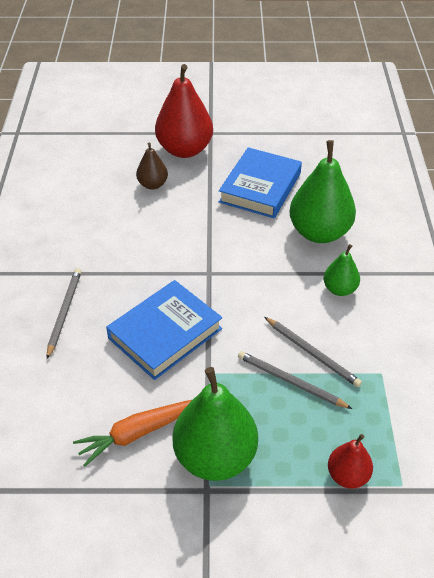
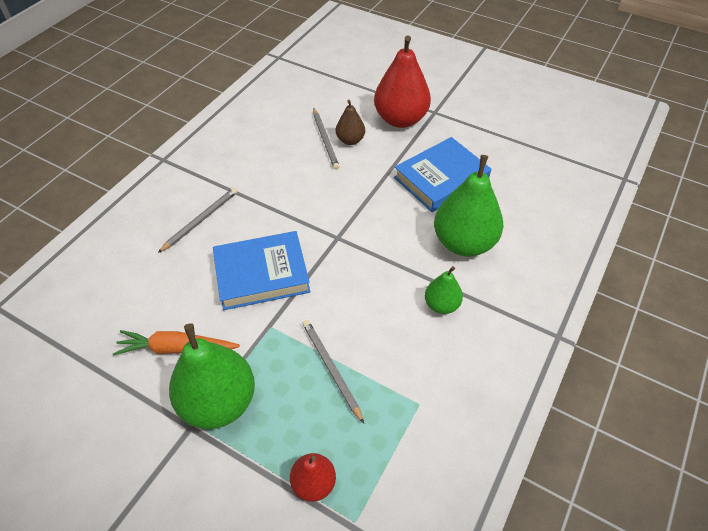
camera: 30 degrees right, 5 degrees up
grey pencil [265,317,362,387] -> grey pencil moved to [313,108,340,170]

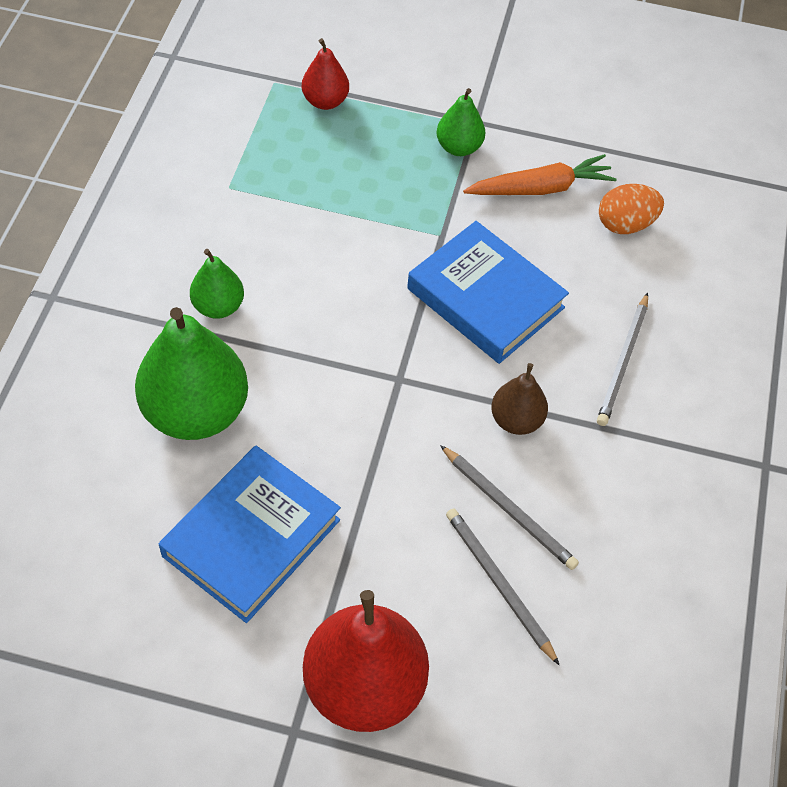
camera: 160 degrees right, 5 degrees up
green pear [169,323,255,429] -> green pear [436,88,485,156], size x0.52
blue book [213,231,311,310] -> blue book turned 75 degrees clockwise [407,221,569,364]
grey pencil [302,320,364,423] -> grey pencil moved to [440,445,579,570]
brown pear [336,100,365,145] -> brown pear moved to [491,363,548,435]
none -> orange egg [599,184,664,234]

